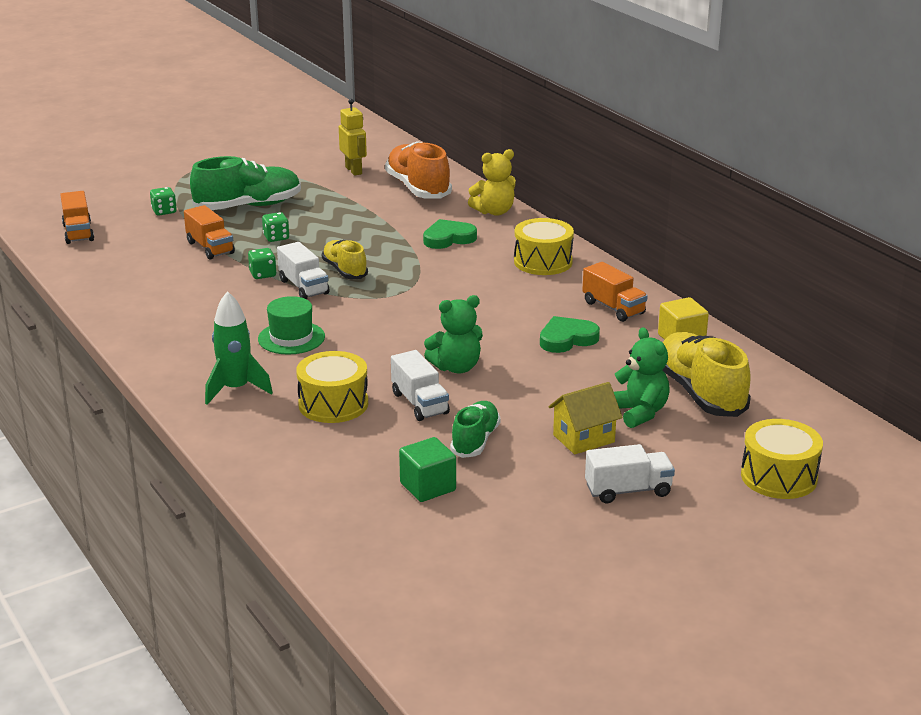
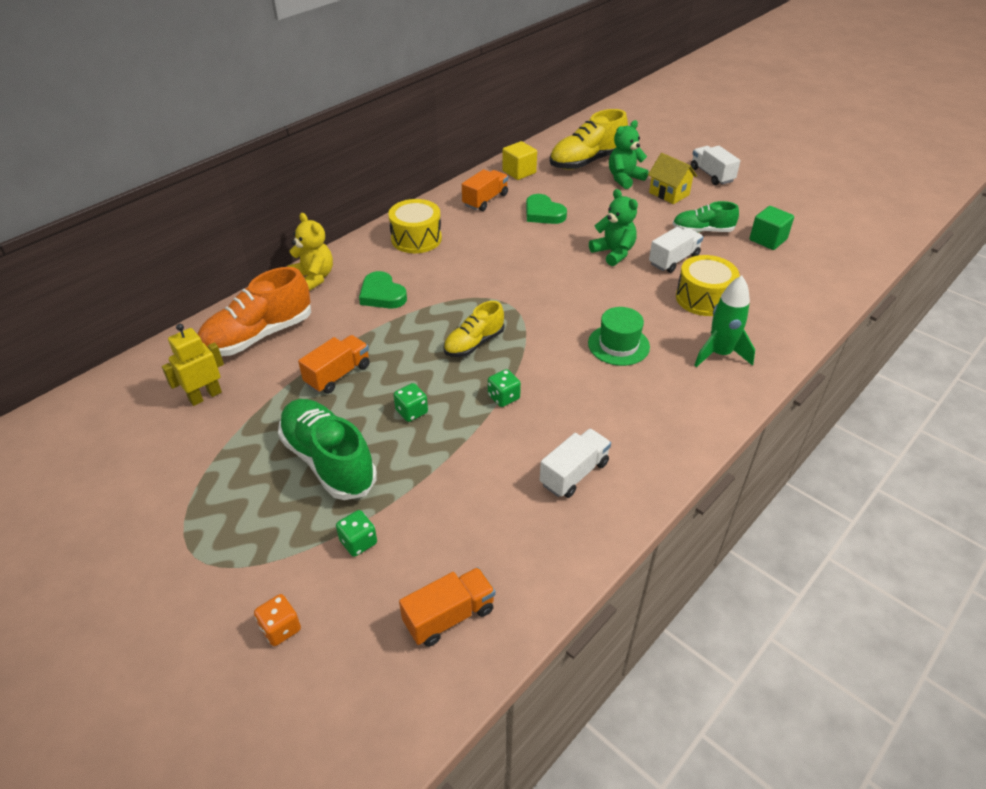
camera: 105 degrees left, 15 degrees up
orange truck [184,205,235,260] -> orange truck moved to [298,335,370,394]
white truck [277,242,330,299] -> white truck moved to [540,428,611,498]
yellow drum [741,419,823,499] -> none
none -> orange dice [254,594,301,646]

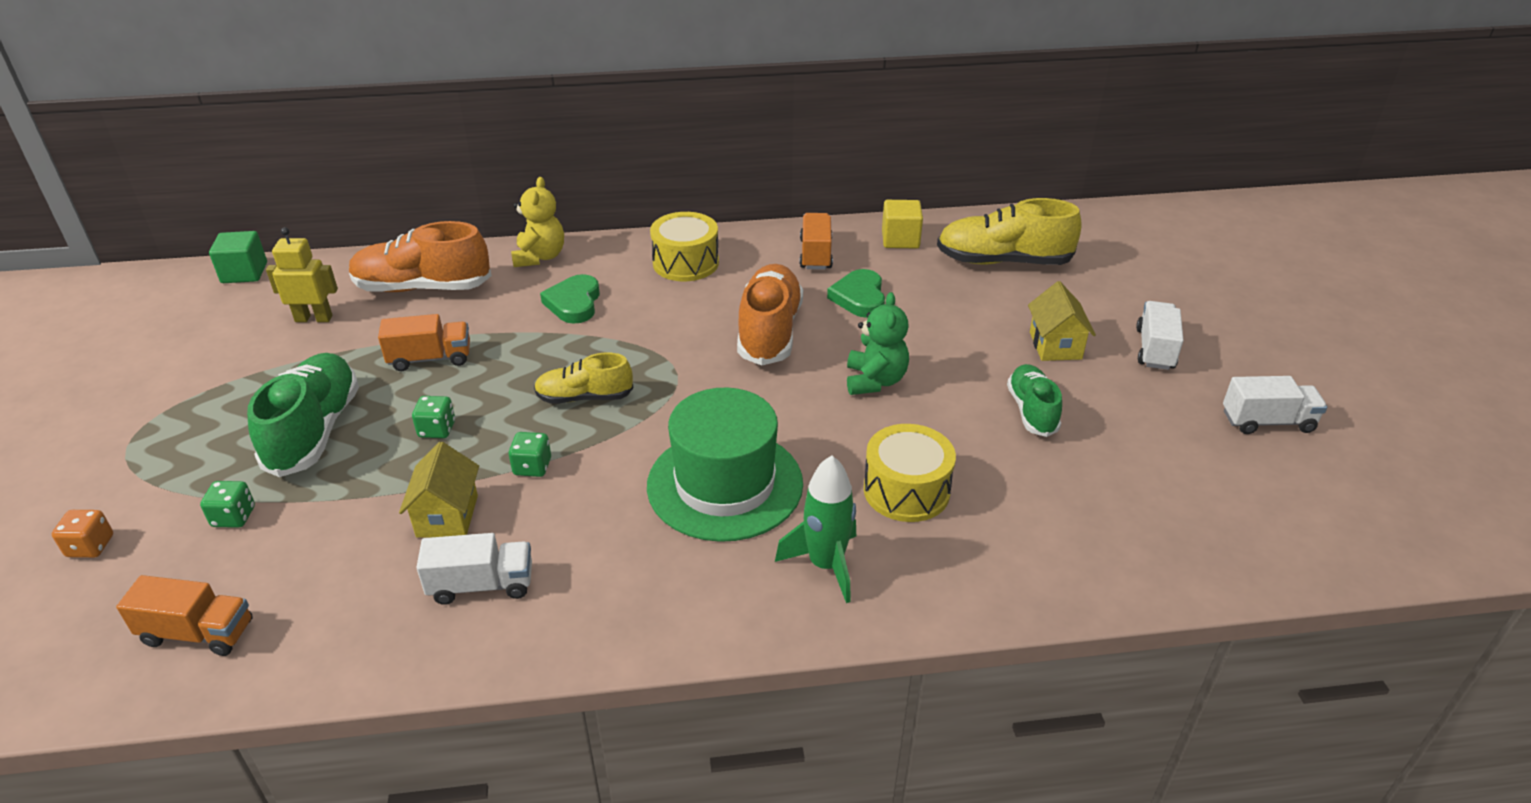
camera: 40 degrees right, 5 degrees down
orange truck [462,169,508,211] -> orange truck turned 75 degrees counterclockwise [800,213,833,270]
green hat [588,307,650,366] -> green hat [647,388,803,542], size x1.76
green teddy bear [609,120,648,189] -> none
white truck [649,227,703,273] -> white truck moved to [1223,376,1327,434]
green shoe [673,201,739,232] -> green shoe turned 45 degrees clockwise [1007,364,1062,437]
green cube [749,206,794,250] -> green cube moved to [209,231,267,283]
none -> yellow house [399,442,479,538]
none -> orange shoe [737,264,803,365]

